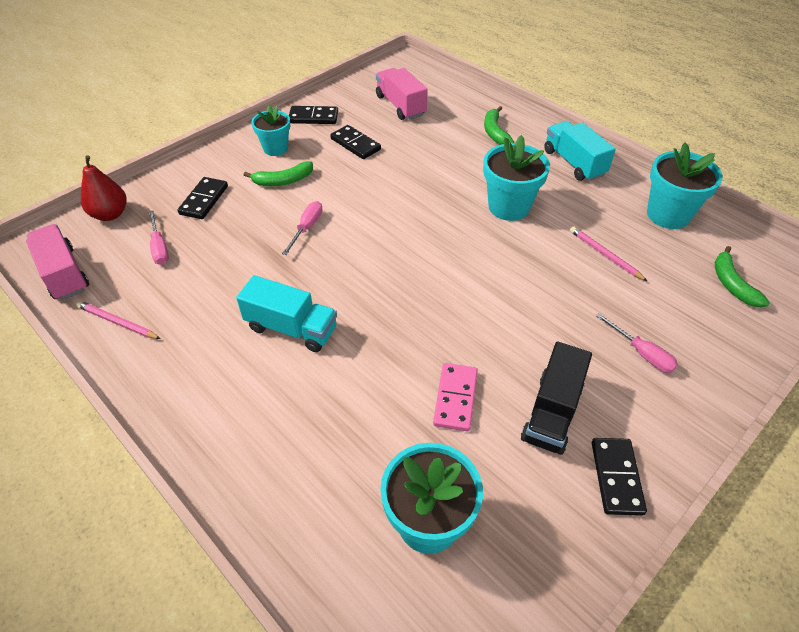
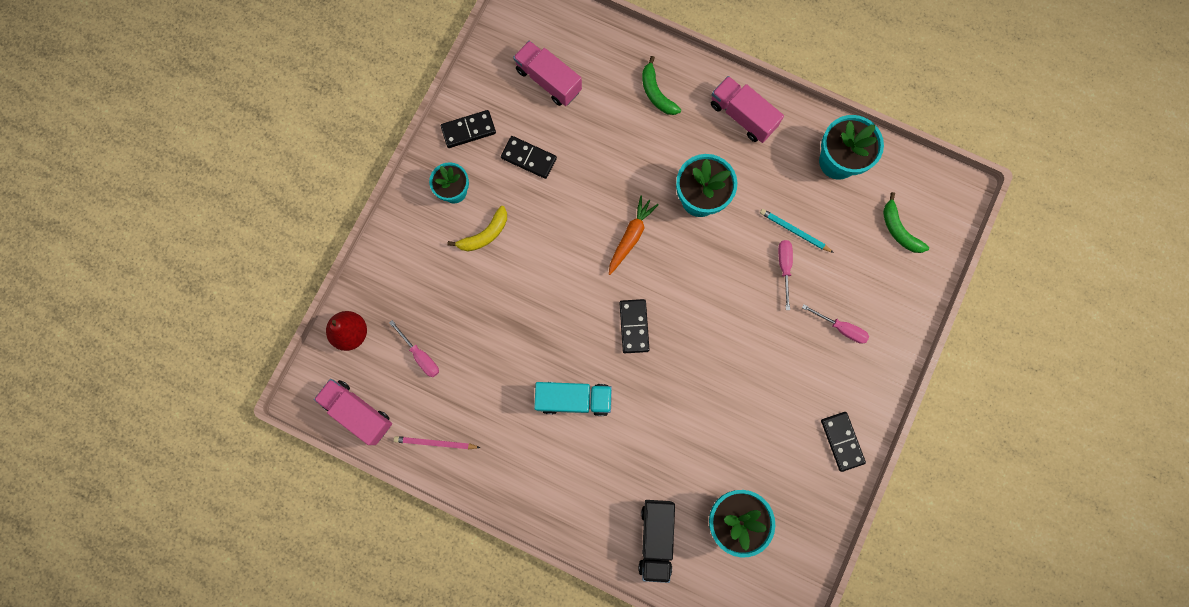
camera: 20 degrees left, 30 degrees up
black domino [178,177,228,219] -> black domino moved to [619,299,649,353]
green banana [244,161,313,186] -> yellow banana [448,206,507,251]
pink screwdriver [282,201,323,255] -> pink screwdriver moved to [778,240,793,310]
pink domino [433,363,478,431] -> none
black truck [521,341,592,455] -> black truck moved to [639,500,675,583]
turquoise truck [544,121,616,181] -> pink truck [711,76,784,143]
pink pencil [570,226,648,282] -> turquoise pencil [760,209,834,253]
none -> orange carrot [609,196,659,275]

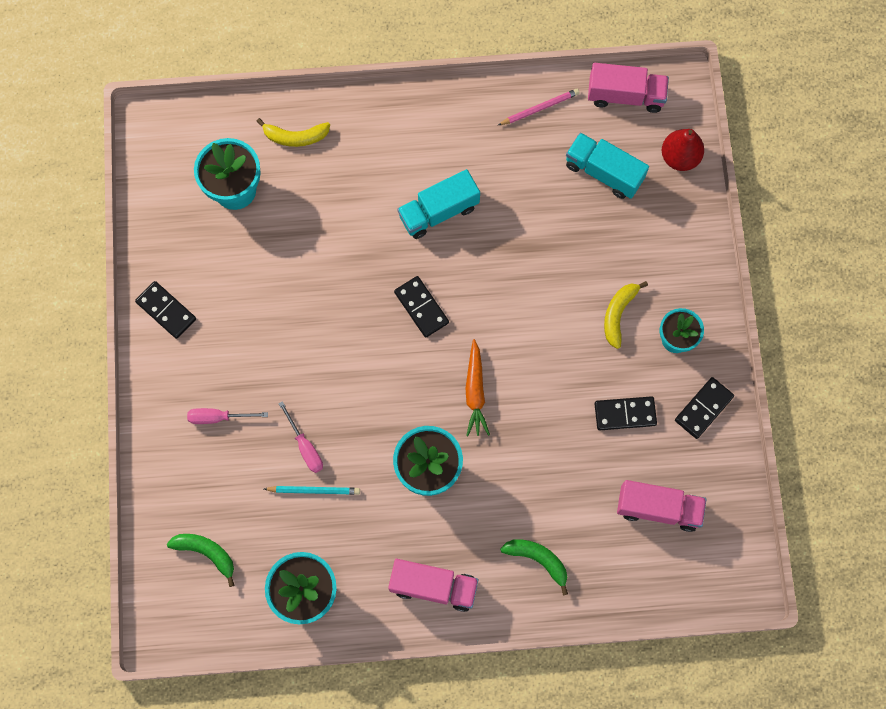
camera: 150 degrees right, 5 degrees down
pink screwdriver [389,320,439,377] -> turquoise truck [566,133,649,199]
black truck [639,500,675,583] -> yellow banana [256,118,330,147]

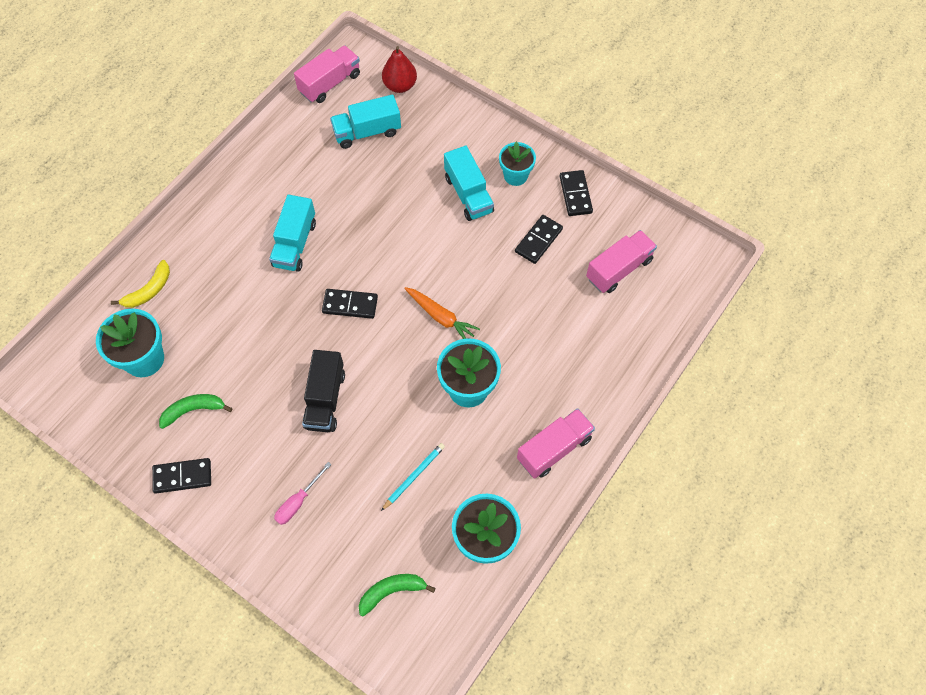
camera: 50 degrees left, 10 degrees down
pink screwdriver [278,401,323,473] -> none
pink pencil [498,89,580,125] -> none
green banana [500,539,568,595] -> green banana moved to [159,394,233,429]
yellow banana [604,281,648,349] -> turquoise truck [444,146,494,221]
none -> black truck [302,350,345,432]

